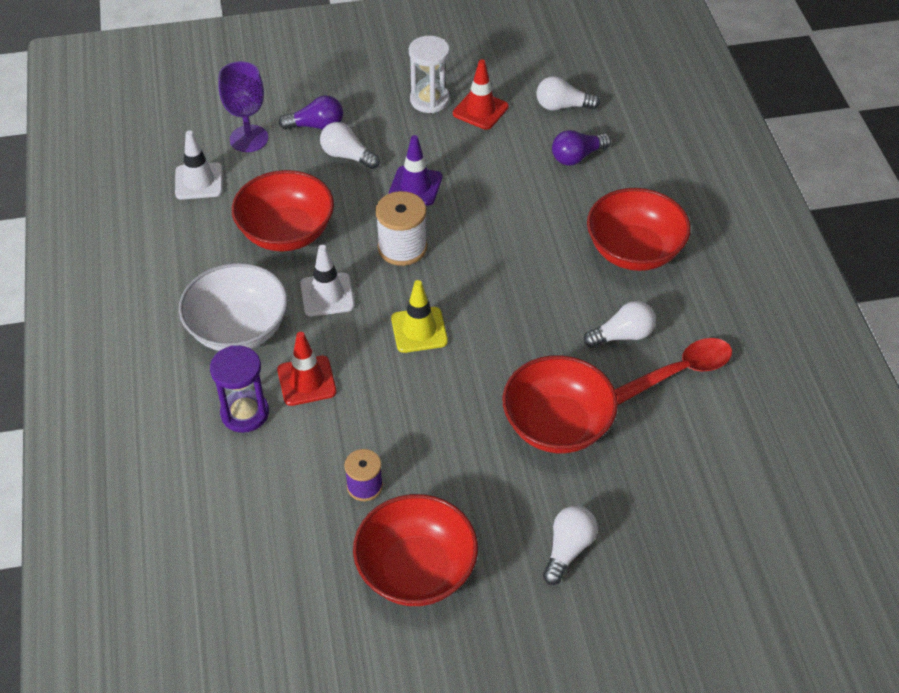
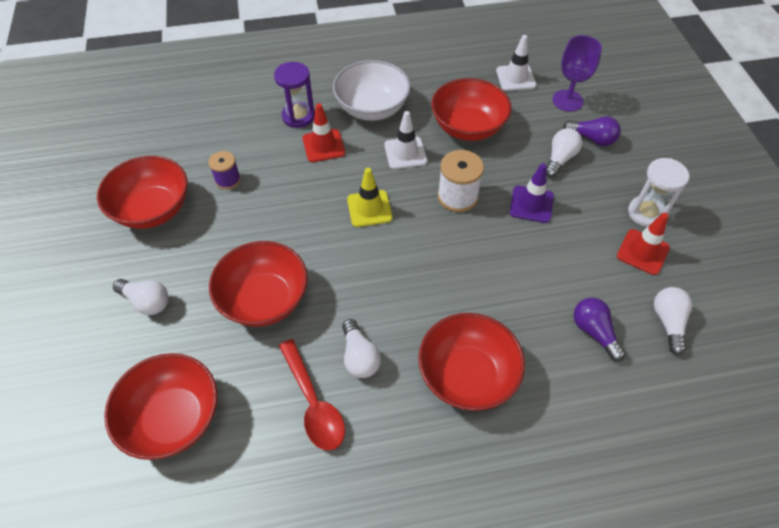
camera: 90 degrees right, 5 degrees up
purple light bulb [279,95,343,130] -> purple light bulb turned 60 degrees counterclockwise [563,116,621,146]
none -> red bowl [104,353,218,460]

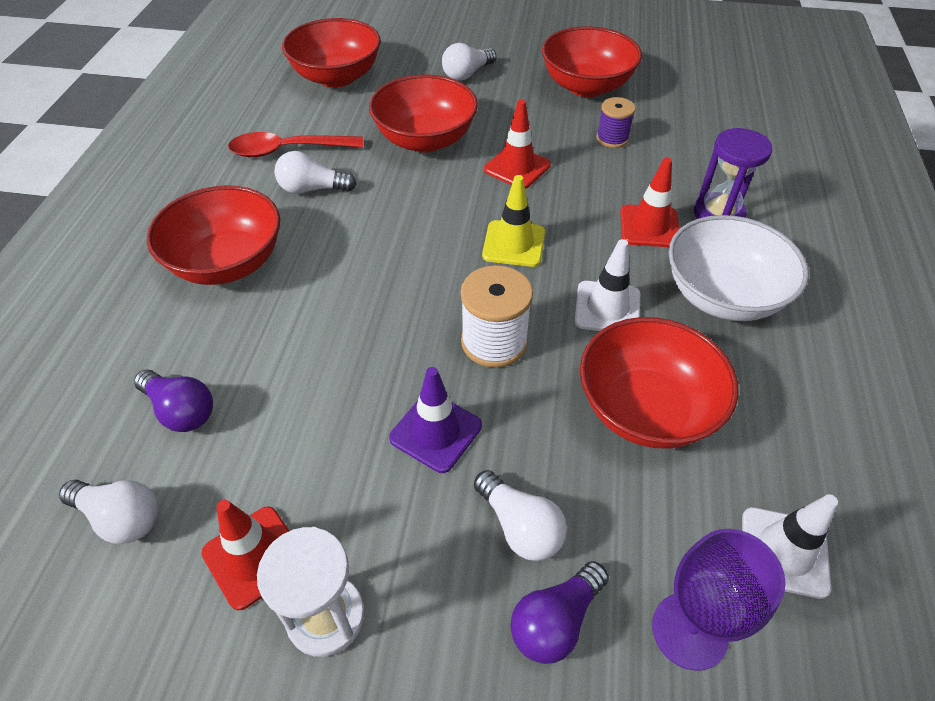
camera: 110 degrees right, 5 degrees down
purple light bulb [574,298,626,361] -> purple light bulb turned 45 degrees clockwise [134,370,213,432]
none -> red traffic cone [484,99,551,189]

